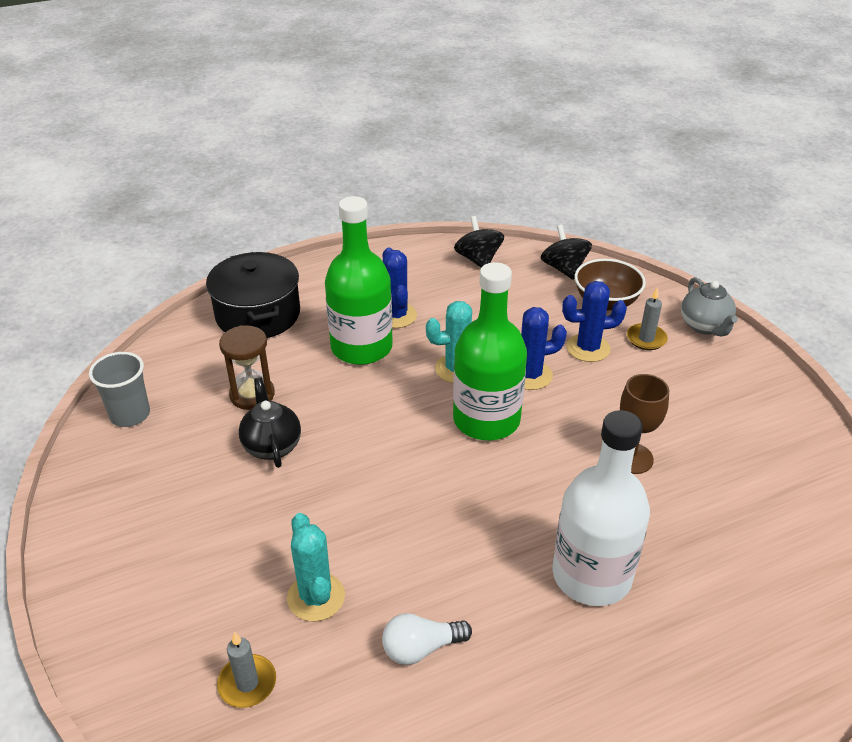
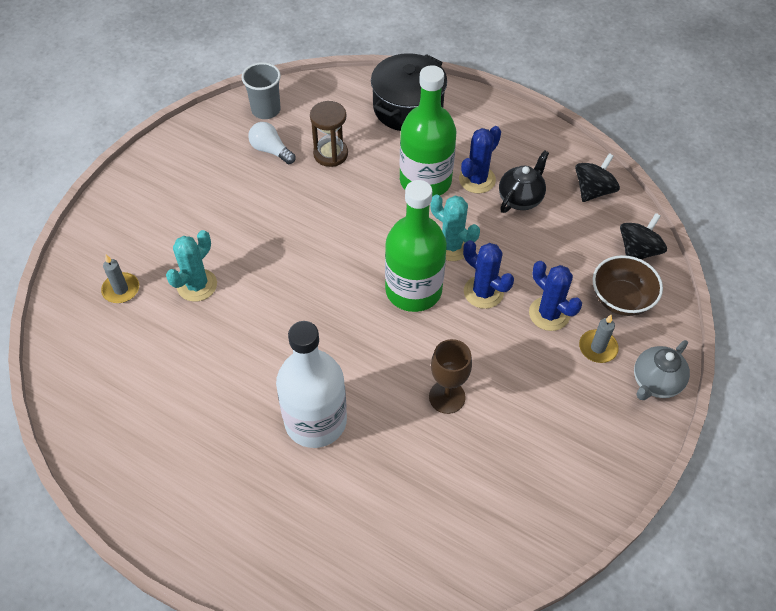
camera: 55 degrees right, 15 degrees up
black teapot [239,377,301,468] -> black teapot moved to [499,150,549,213]
white light bulb [382,613,472,665] -> white light bulb moved to [248,122,296,164]

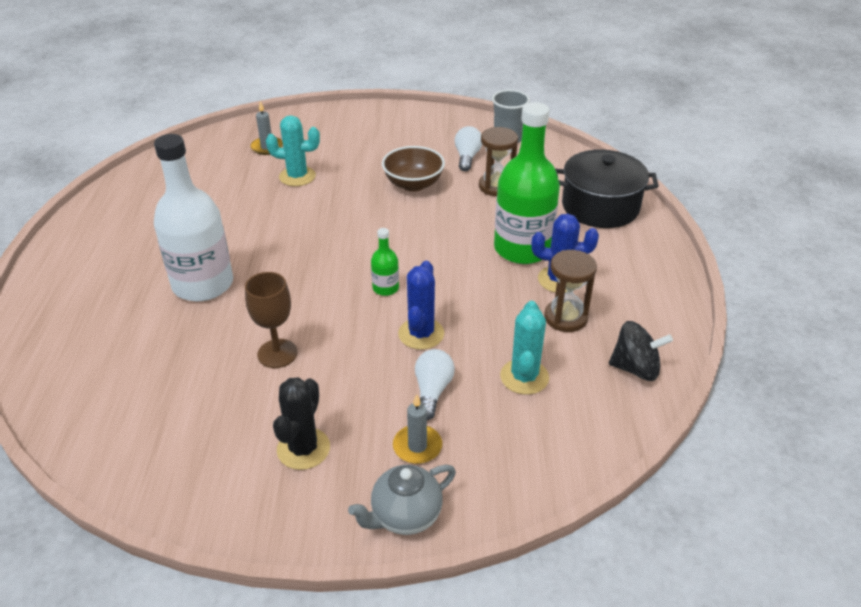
camera: 60 degrees right, 15 degrees down
green bottle [385,180,447,312] -> green bottle [371,228,399,296], size x0.43
turquoise cactus [430,194,480,261] -> turquoise cactus moved to [500,301,549,395]
black teapot [499,150,549,213] -> brown hourglass [544,250,597,332]
blue cactus [529,261,582,331] -> white light bulb [415,349,455,420]
brown bowl [593,255,663,316] -> brown bowl moved to [382,146,445,192]
black spinning top [620,213,667,259] -> none
grey teapot [634,340,690,400] -> grey teapot turned 45 degrees counterclockwise [348,465,456,535]
none -> black cactus [273,377,330,470]

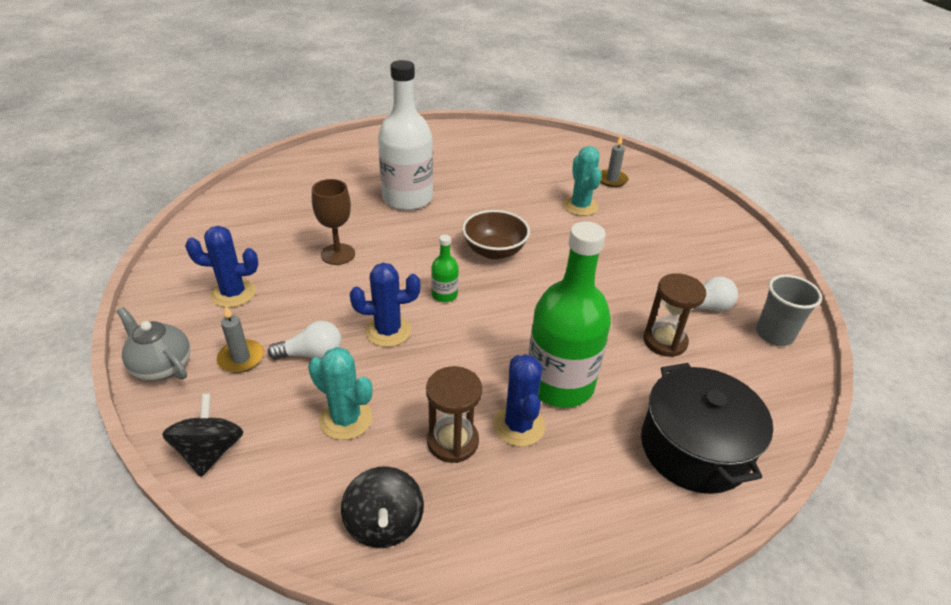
camera: 70 degrees right, 0 degrees up
black cactus [273,377,330,470] -> blue cactus [185,226,258,308]
brown bowl [382,146,445,192] -> brown bowl moved to [462,210,530,260]
turquoise cactus [500,301,549,395] -> turquoise cactus turned 45 degrees clockwise [308,347,373,440]
none -> black spinning top [162,394,244,477]

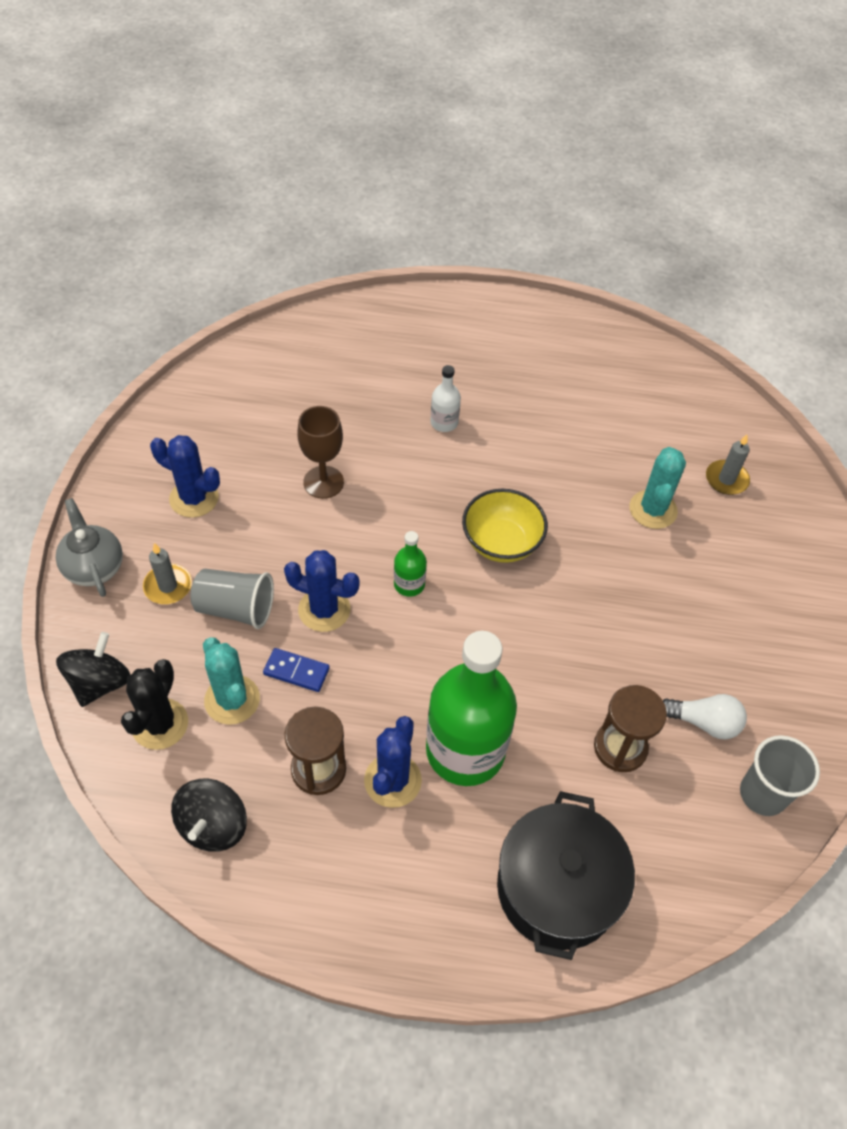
camera: 25 degrees right, 15 degrees up
white light bulb [268,321,342,360] -> grey cup [190,569,274,629]
white bottle [378,60,433,210] -> white bottle [430,365,461,432], size x0.43
brown bowl [462,210,530,260] -> yellow bowl [462,489,548,563]
none -> black cactus [121,659,188,750]
none -> blue domino [263,648,330,692]

